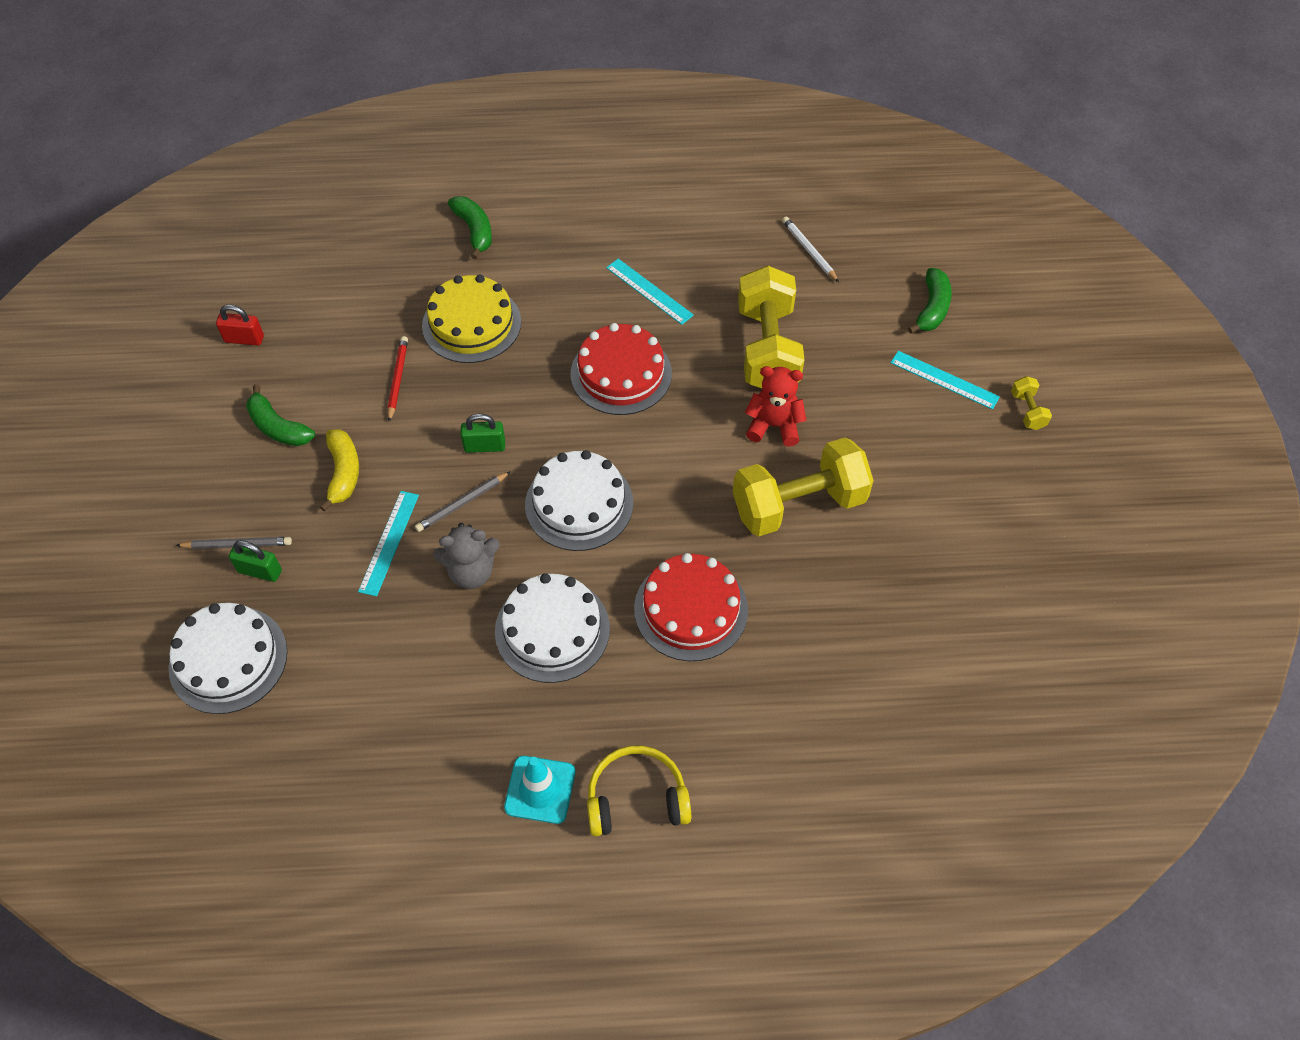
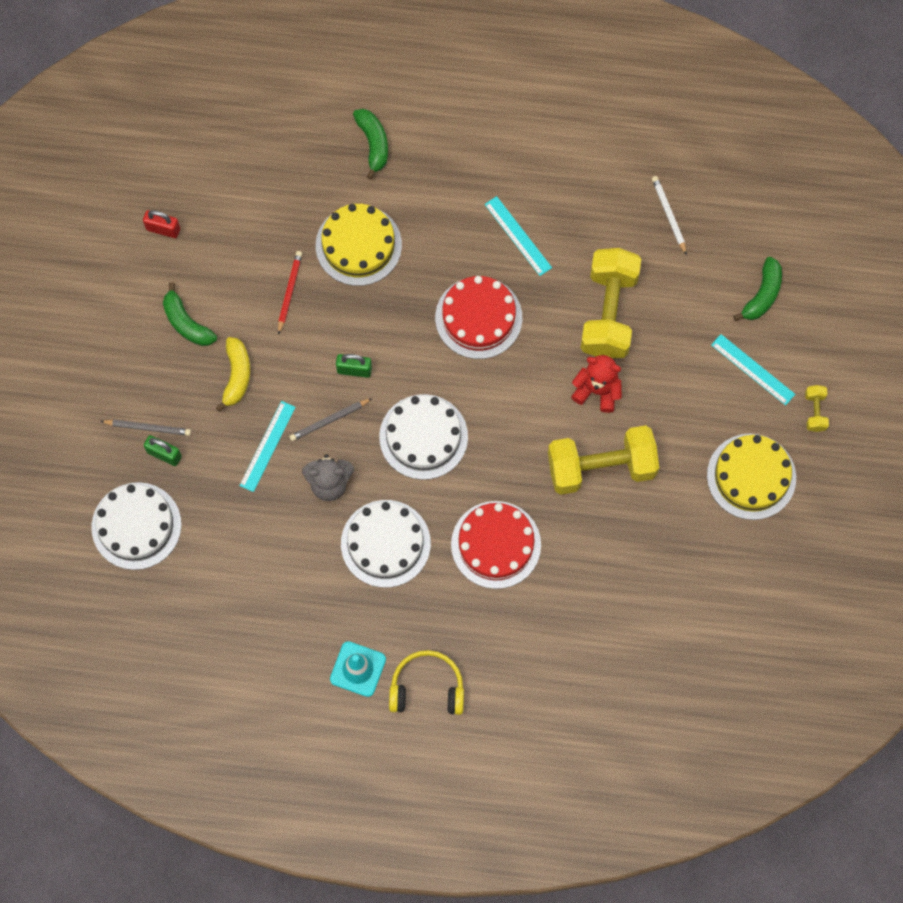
camera: 10 degrees right, 15 degrees up
none -> yellow cake [707,434,796,520]

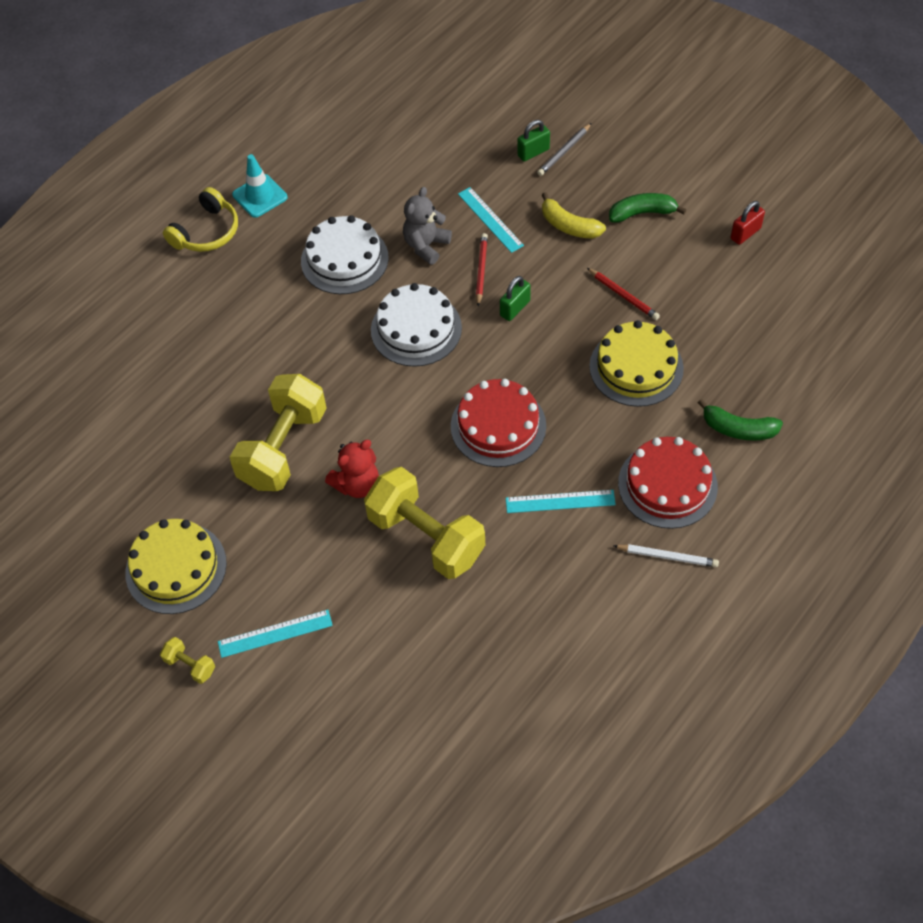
camera: 125 degrees right, 15 degrees down
white cake [91,482,181,570] -> none
grey pencil [289,398,373,441] -> red pencil [476,233,488,307]
red cake [451,501,541,589] -> red cake moved to [618,437,718,529]
white pencil [652,176,687,255] -> white pencil moved to [613,544,719,567]
green banana [733,257,782,321] -> none

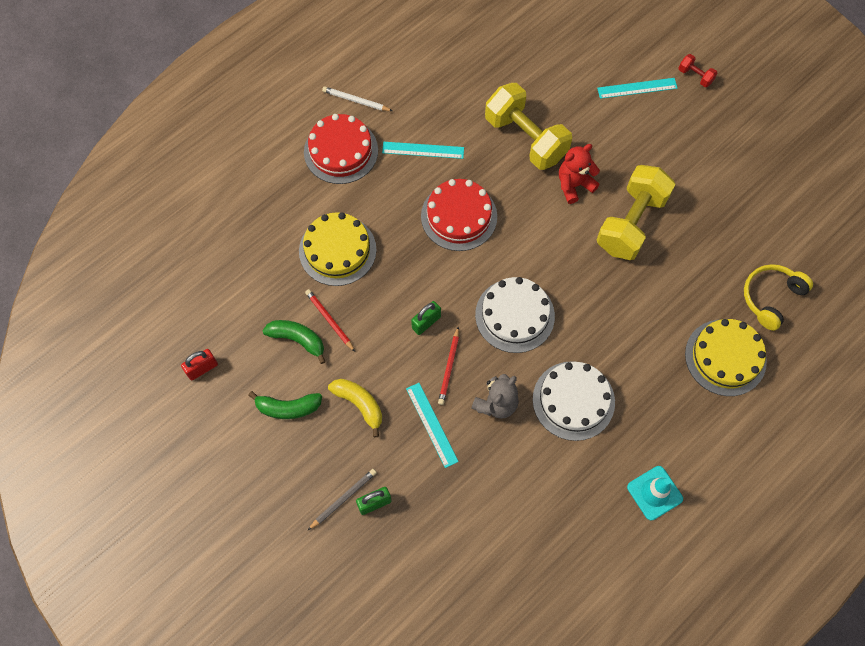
camera: 175 degrees left, 10 degrees up
yellow cake [125,519,227,614] -> yellow cake moved to [685,319,767,396]
yellow dumbbell [160,637,215,684] -> red dumbbell [679,54,717,87]
yellow headphones [163,187,238,252] -> yellow headphones moved to [744,264,813,331]
green banana [698,399,783,440] -> green banana moved to [262,320,326,364]

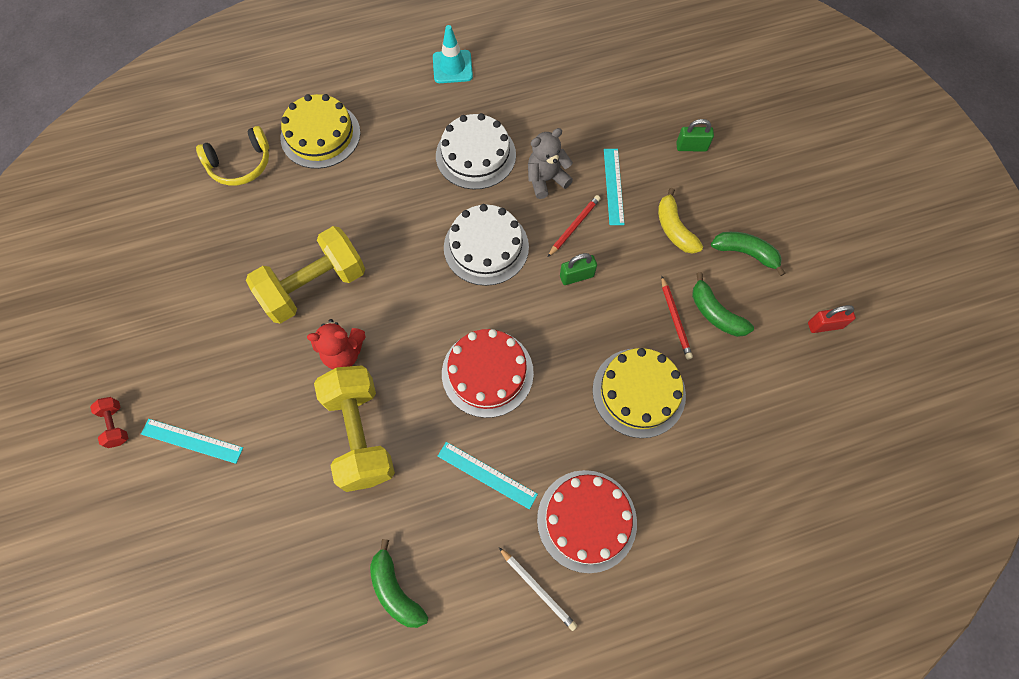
camera: 155 degrees left, 0 degrees up
grey pencil [308,469,377,530] -> none
none -> green banana [370,539,428,628]

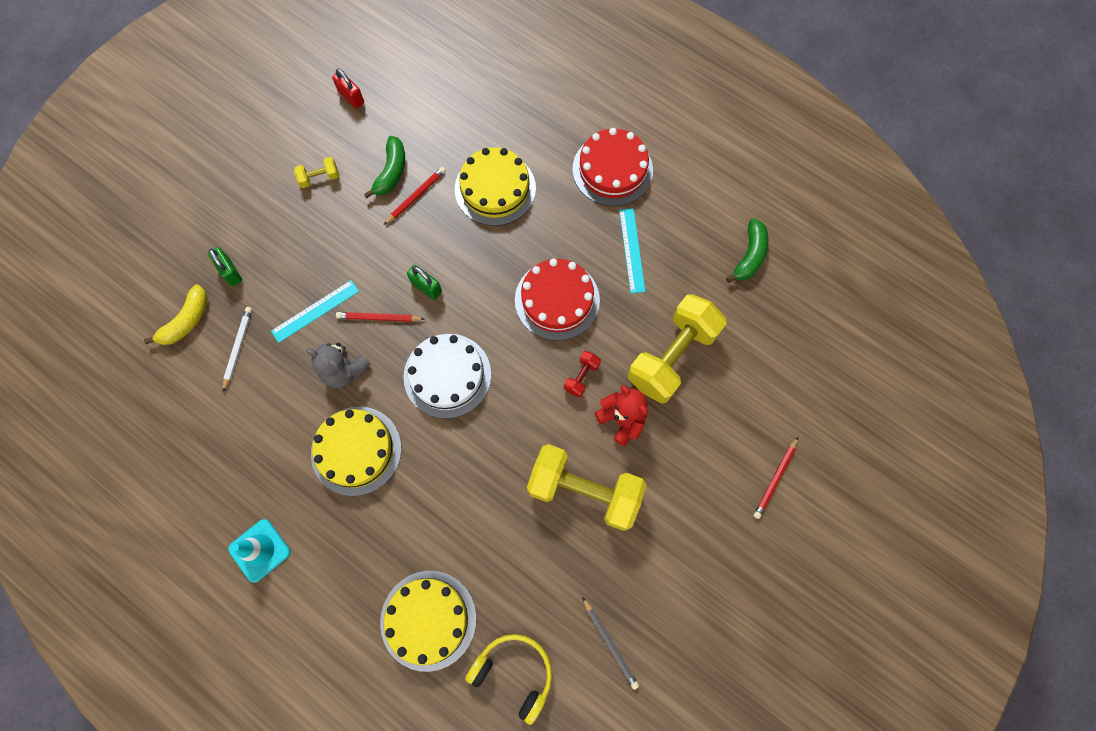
camera: 125 degrees left, 5 degrees up
red dumbbell [90,397,128,448] -> red dumbbell moved to [564,351,601,397]
turquoise ruler [141,419,243,464] -> red pencil [754,437,798,519]
white cake [436,113,516,189] -> yellow cake [311,406,401,496]
white pencil [499,548,577,631] -> white pencil moved to [223,307,252,392]
yellow banana [658,188,703,254] -> yellow banana moved to [144,284,208,345]
green banana [711,232,785,276] -> yellow dumbbell [294,157,339,188]
none -> grey pencil [582,597,639,690]

